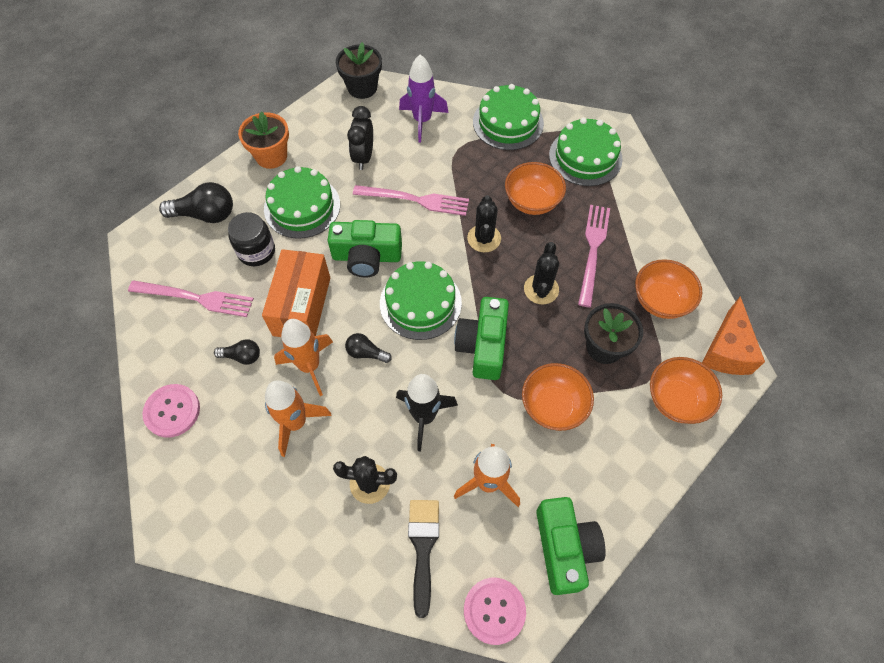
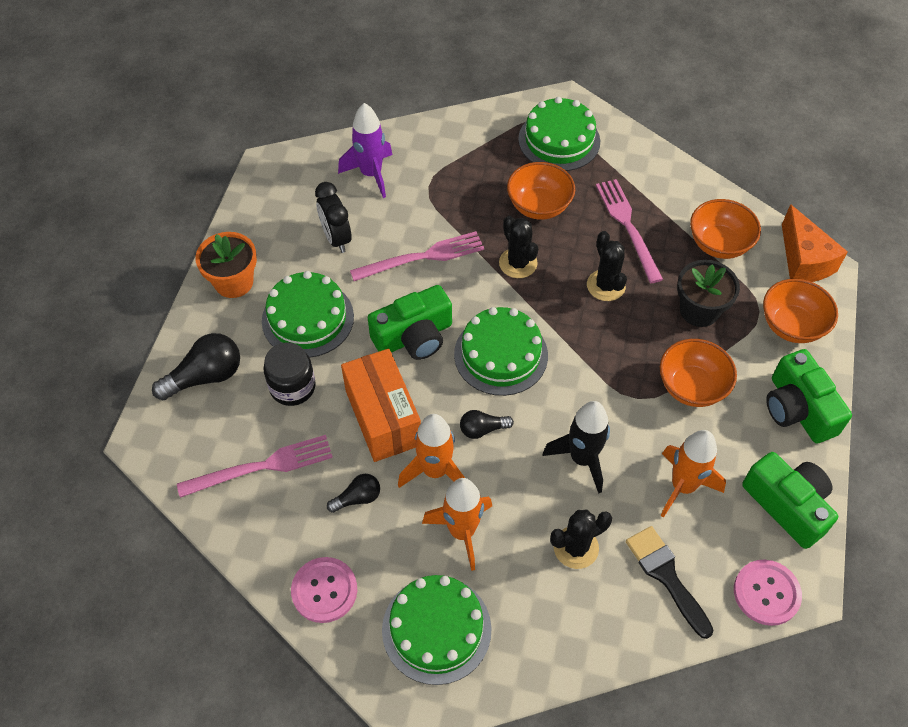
camera: 30 degrees left, 5 degrees down
black flower pot [336,42,382,99] -> none
green camera [454,297,509,380] -> green camera moved to [766,349,852,443]
green cake [473,84,544,150] -> green cake moved to [382,575,492,685]

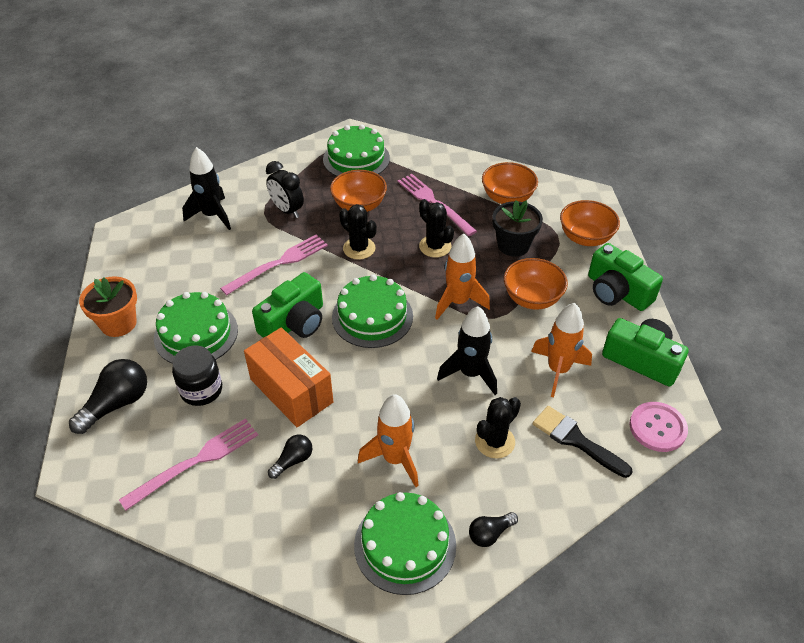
camera: 20 degrees left, 10 degrees down
pink button [291,557,357,623] -> none
black clock [315,182,352,253] -> black clock moved to [266,161,304,218]
purple rocket [338,103,393,198] -> black rocket [182,147,231,230]
orange rocket [398,414,465,488] -> orange rocket moved to [435,234,490,320]
black light bulb [460,410,514,439] -> black light bulb moved to [469,512,518,547]
orange cheese [782,204,848,282] -> none

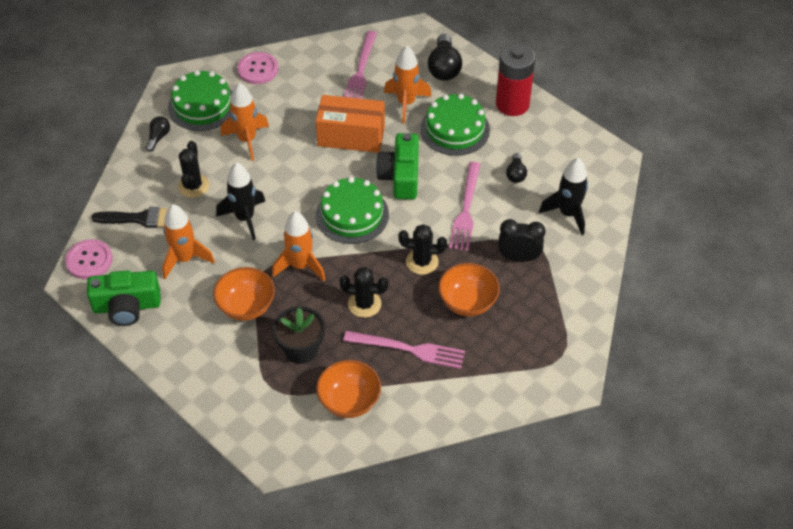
camera: 140 degrees right, 5 degrees up
orange flower pot [79,277,137,337] -> red battery [496,43,535,116]
black jar [172,346,222,406] -> orange rocket [384,46,432,124]
black light bulb [268,434,312,479] -> black light bulb moved to [506,153,527,183]
green cake [323,124,390,176] -> none
orange bowl [560,200,620,246] -> none
green camera [588,243,663,311] -> none
none -> pink button [237,52,278,84]

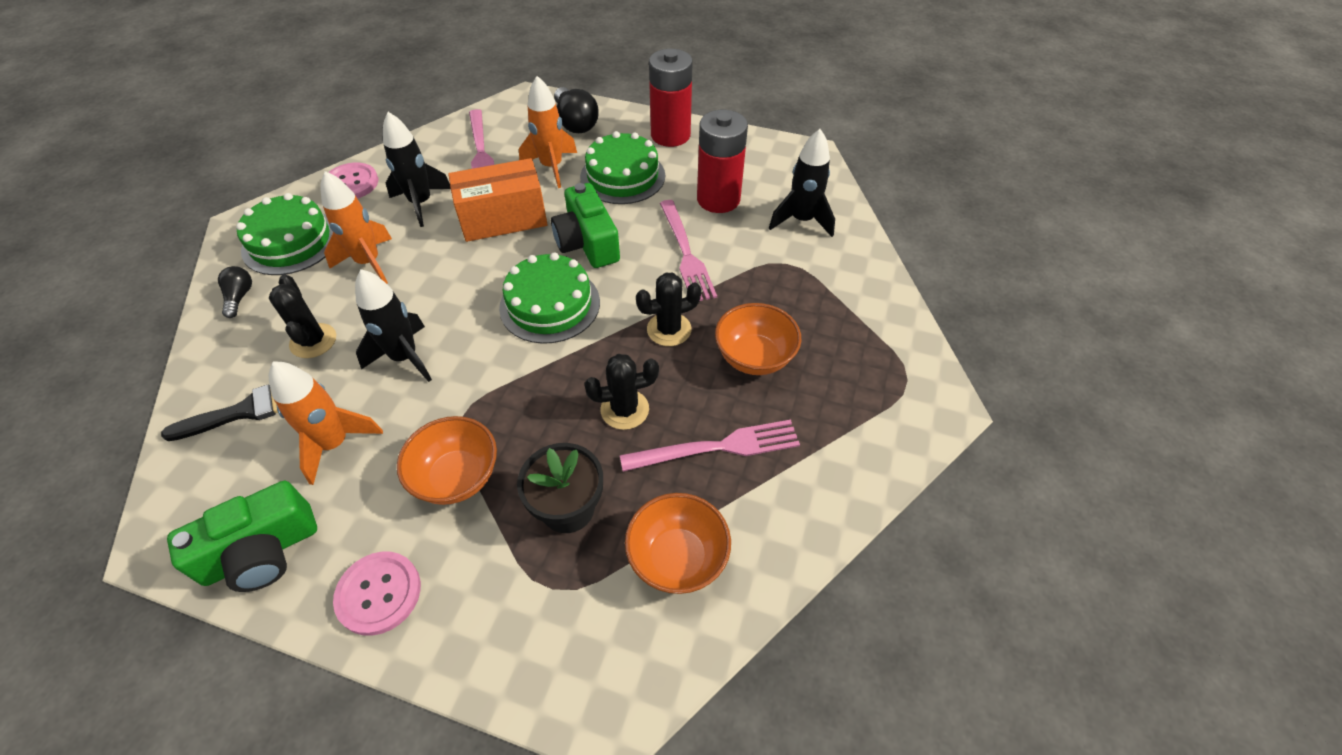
camera: 25 degrees left, 0 degrees up
pink button [65,239,113,279] -> pink button moved to [333,552,421,636]
orange rocket [272,211,326,281] -> none
black clock [498,219,546,262] -> none
black light bulb [506,153,527,183] -> red battery [697,110,748,213]
none -> black rocket [383,112,450,227]

